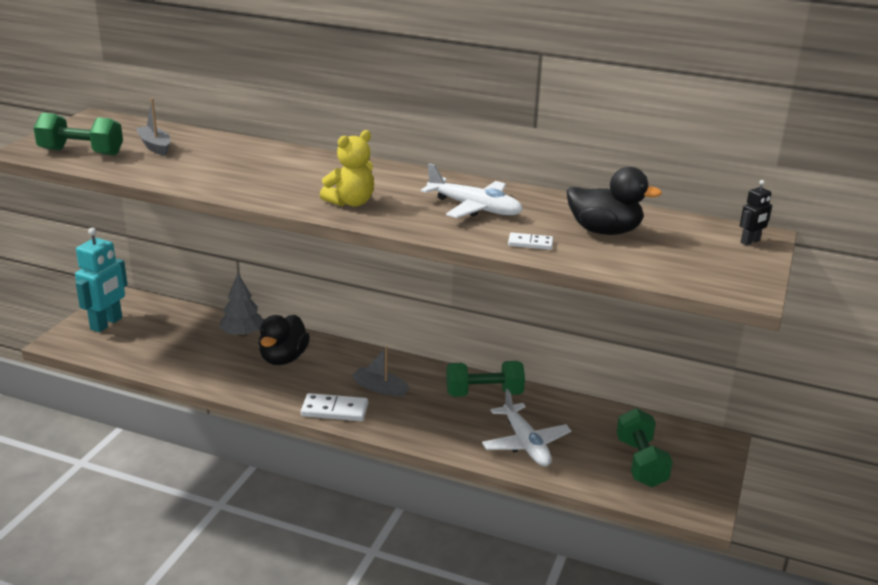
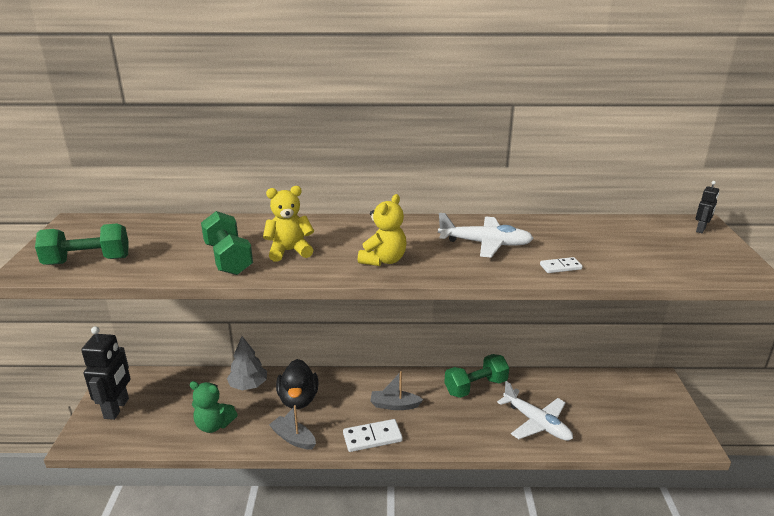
camera: 20 degrees left, 0 degrees up
turquoise robot [75,228,128,332] -> black robot [81,326,130,420]
grey boat [136,98,170,156] -> grey boat moved to [269,405,316,449]
black duck [567,167,662,235] -> none
green dumbbell [616,408,673,487] -> green dumbbell moved to [201,211,253,275]
none -> green teddy bear [190,381,238,433]
none -> yellow teddy bear [263,186,314,262]

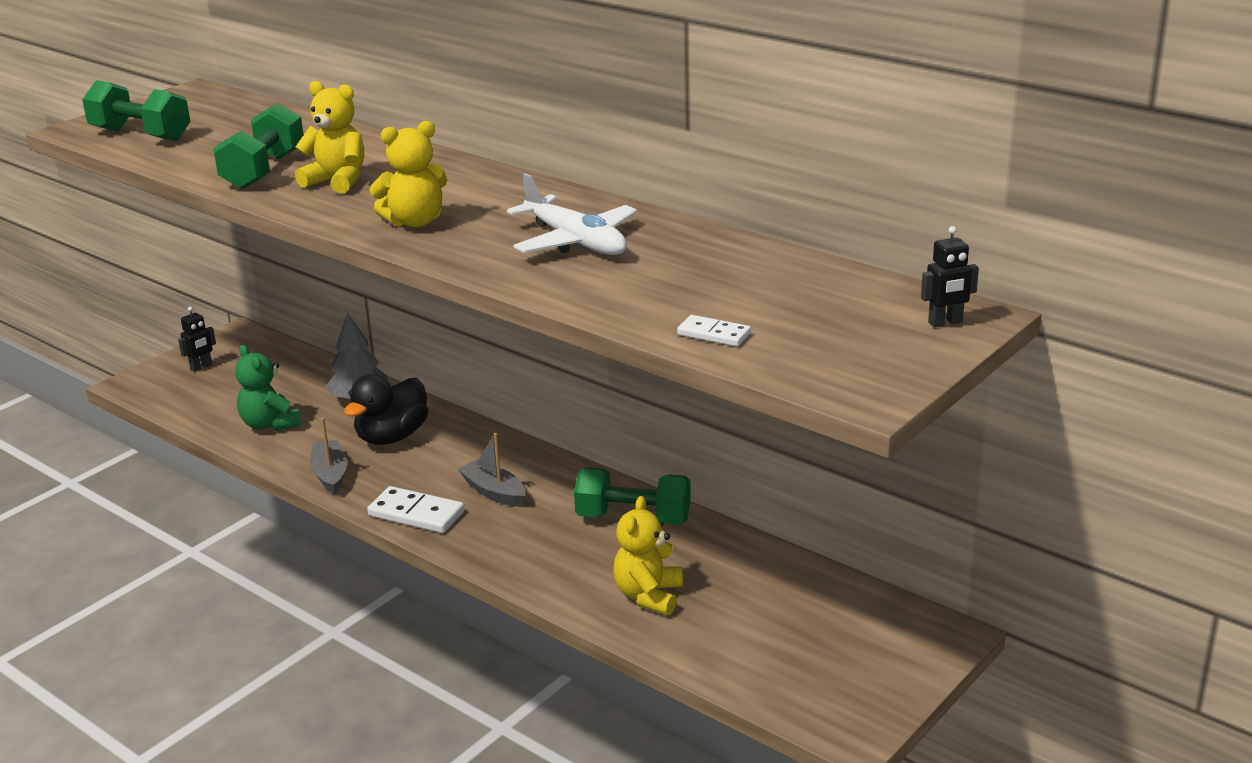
camera: 40 degrees right, 0 degrees up
black robot [81,326,130,420] -> black robot [178,307,216,372], size x0.48
white plane [497,381,573,441] -> yellow teddy bear [613,496,683,615]
white domino [540,257,583,273] -> white domino moved to [677,315,751,347]

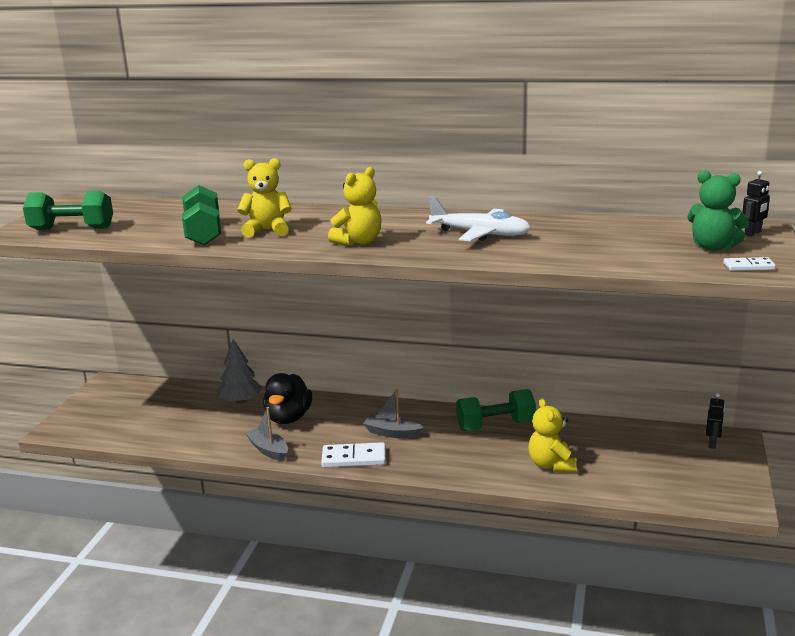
camera: 25 degrees left, 5 degrees down
black robot [178,307,216,372] -> black robot moved to [706,393,725,449]
green teddy bear [235,345,301,431] -> green teddy bear moved to [687,170,749,251]
white domino [677,315,751,347] -> white domino moved to [723,257,776,271]

